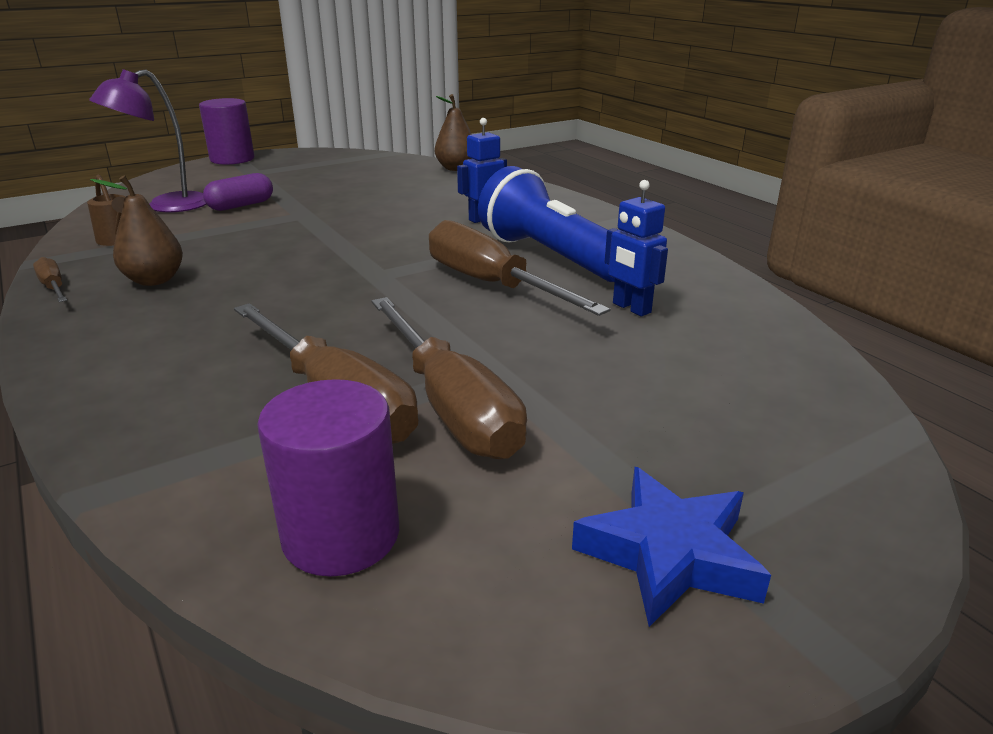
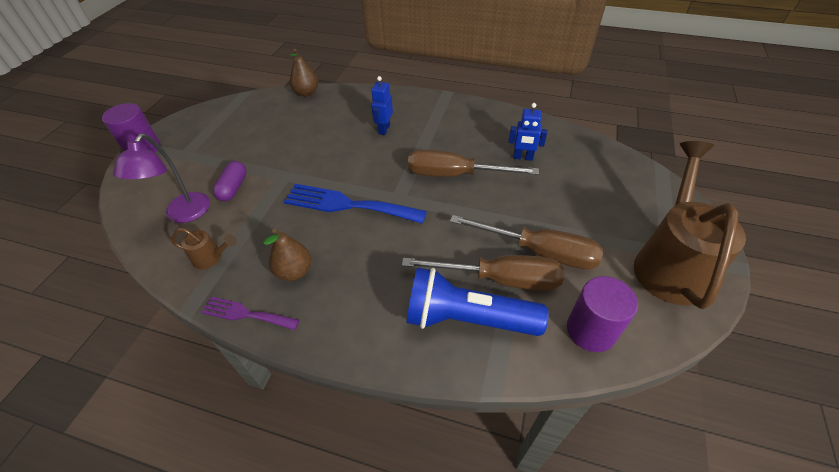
camera: 40 degrees left, 20 degrees up
brown screwdriver [33,257,67,302] -> purple fork [201,297,300,330]
blue flashlight [478,166,615,282] -> blue flashlight moved to [406,267,549,336]
blue star [572,467,771,627] -> brown watering can [634,141,746,309]
none -> blue fork [284,184,427,224]

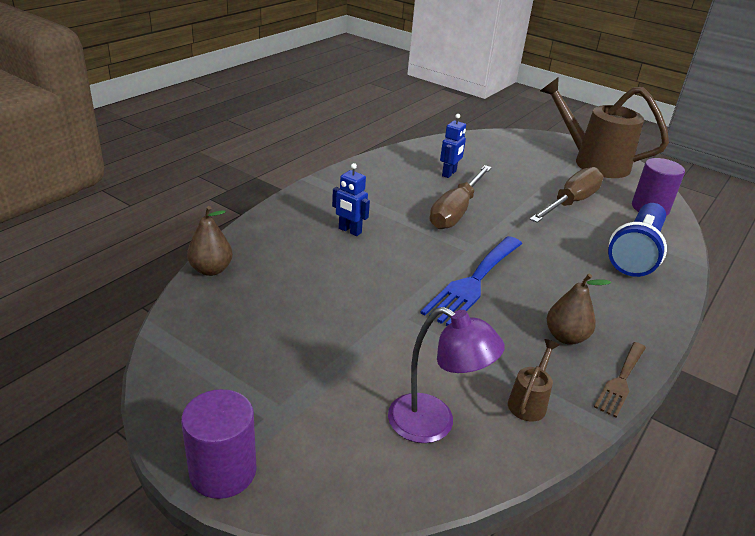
camera: 75 degrees left, 15 degrees down
purple fork [201,297,300,330] -> brown fork [594,342,646,418]
purple capsule [213,161,247,201] -> none
brown screwdriver [402,255,564,291] -> none

